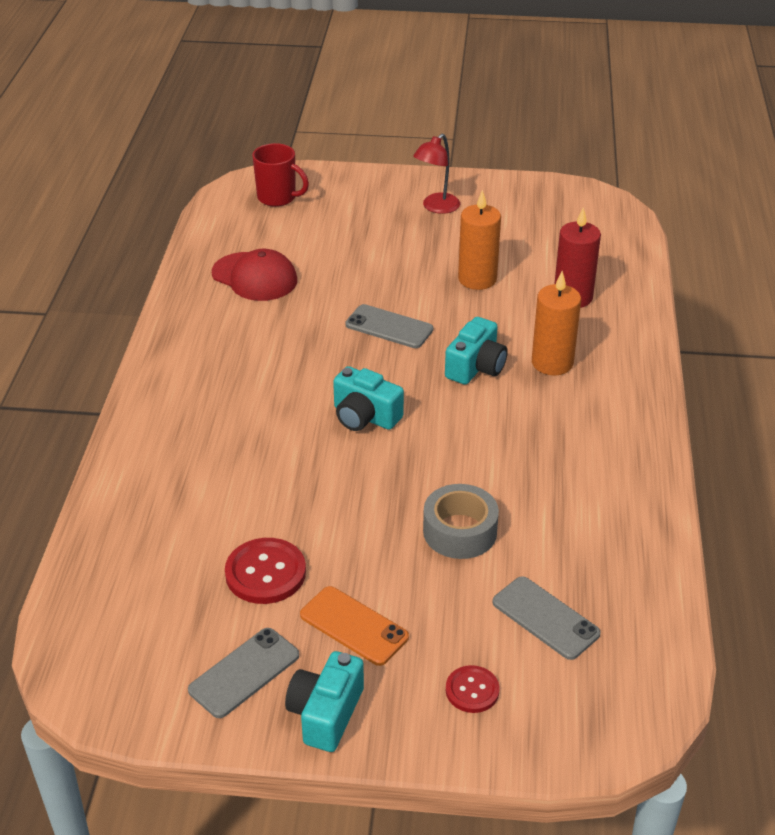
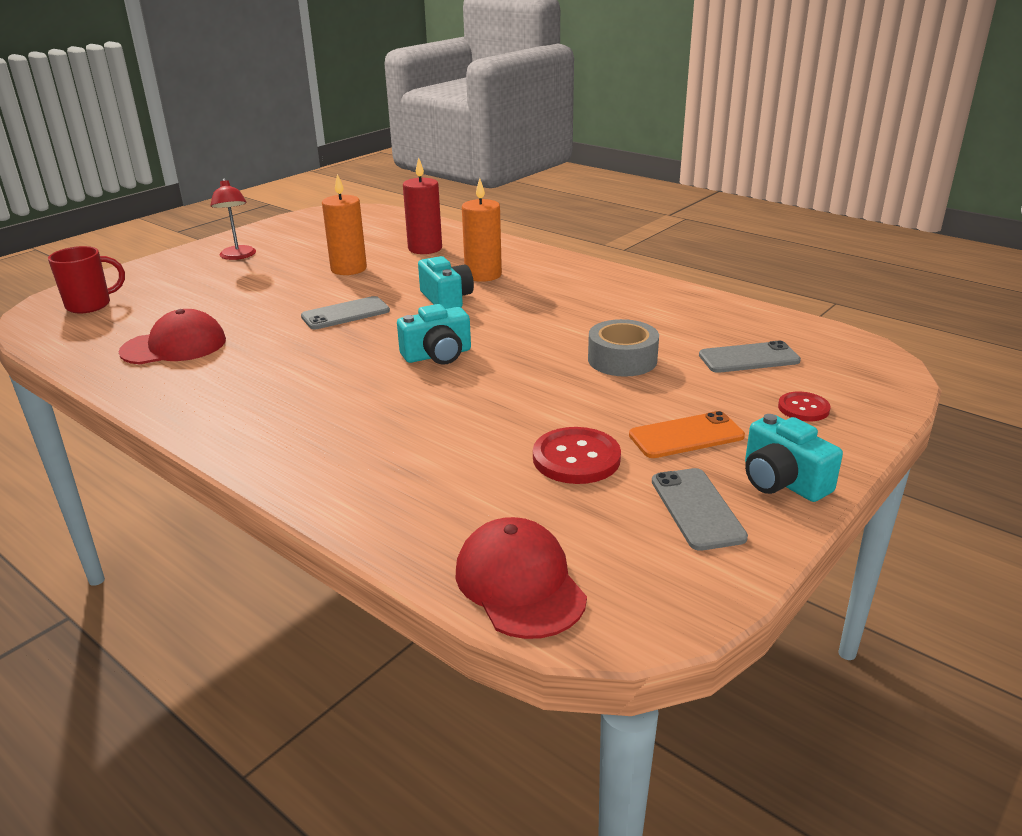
camera: 55 degrees left, 10 degrees down
none -> red cap [456,517,587,639]

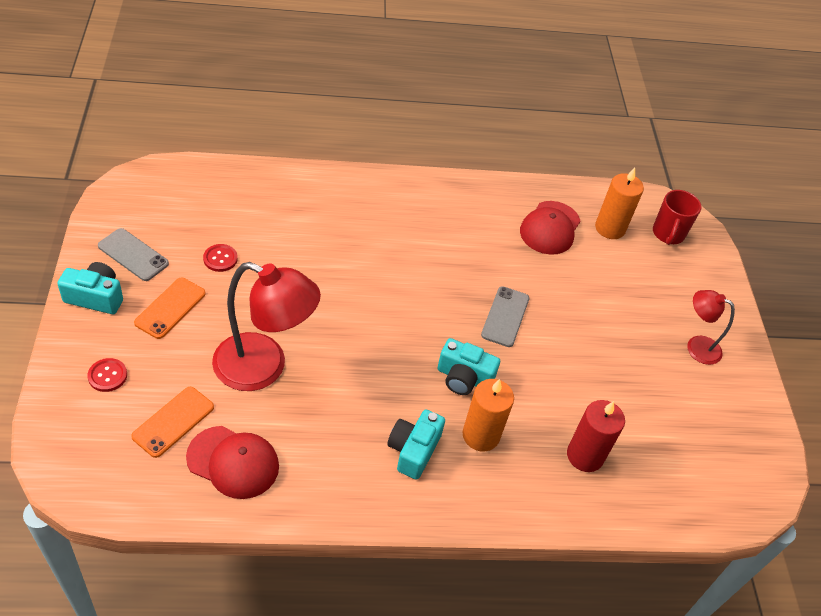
camera: 130 degrees right, 20 degrees up
orange candle [322,174,367,275] -> orange candle moved to [595,168,644,239]
turquoise camera [397,304,471,365] -> turquoise camera moved to [387,410,445,480]
red cap [456,517,587,639] -> red cap moved to [186,426,279,499]
red button [533,427,621,484] -> red button [203,244,238,272], size x0.61
grey tape [588,319,659,377] -> red lamp [212,262,321,391]
grey phone [699,341,801,373] -> orange phone [131,387,214,458]

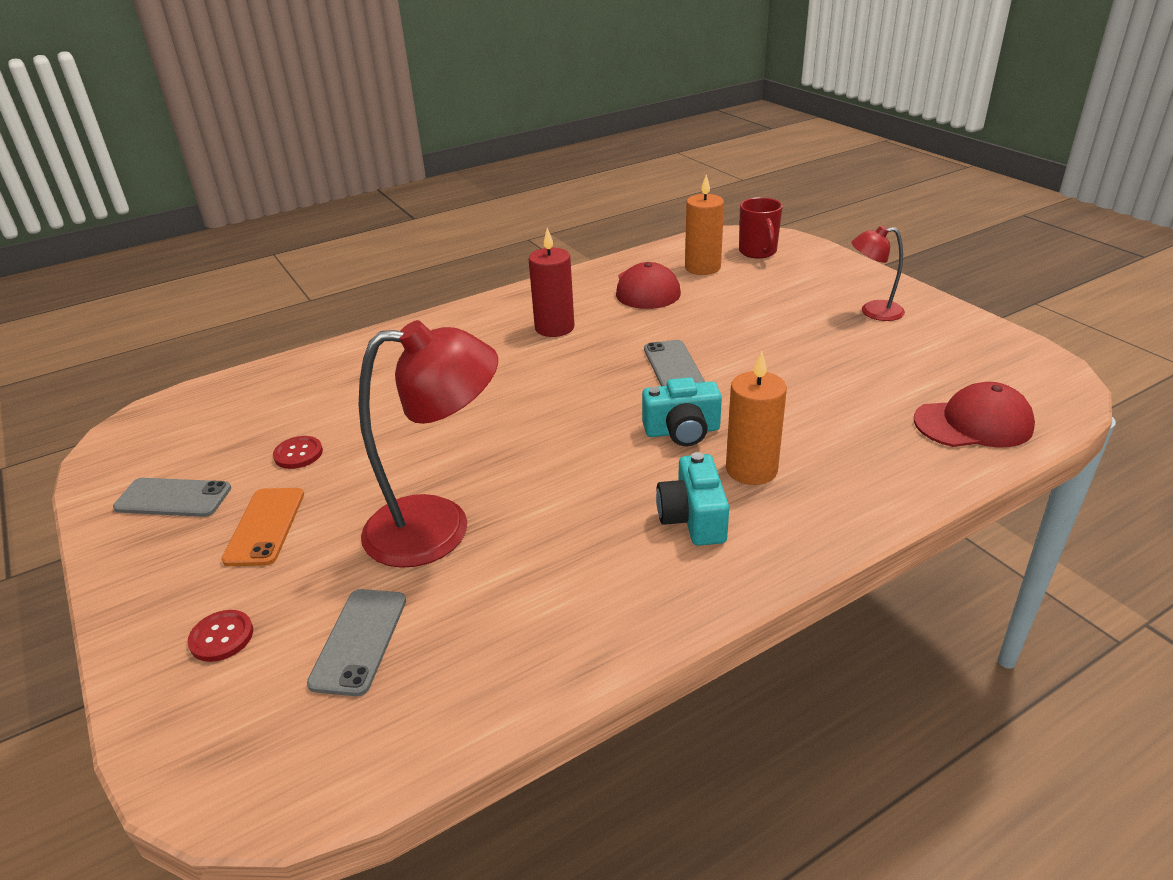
camera: 20 degrees left, 15 degrees down
turquoise camera [57,262,123,314] -> none
orange phone [131,387,214,458] -> grey phone [307,589,406,696]
red cap [186,426,279,499] -> red cap moved to [914,382,1035,447]
red candle [567,400,625,472] -> red candle moved to [529,228,574,337]

